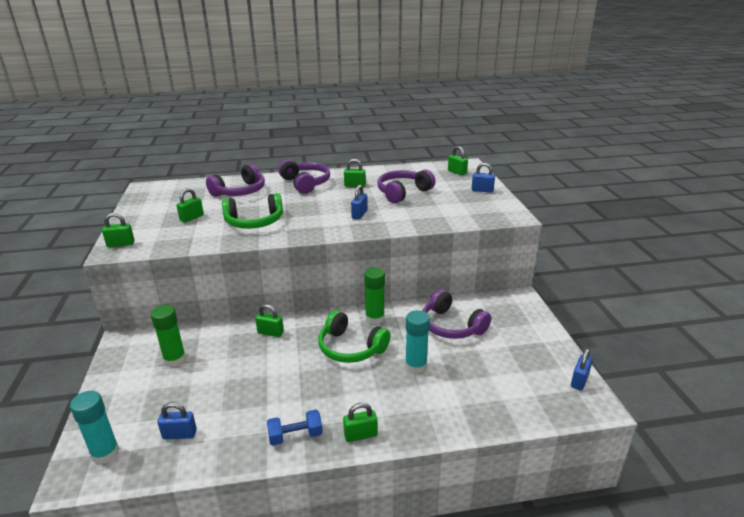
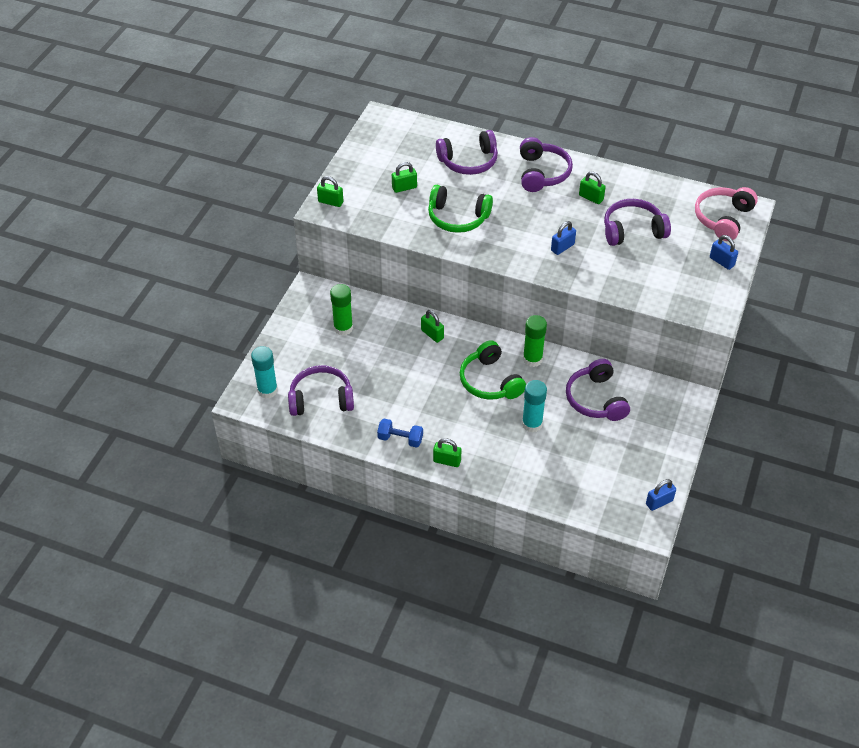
camera: 30 degrees right, 20 degrees up
blue padlock [158,402,197,439] -> purple headphones [288,365,354,416]
green padlock [448,146,468,175] -> pink headphones [695,187,758,241]

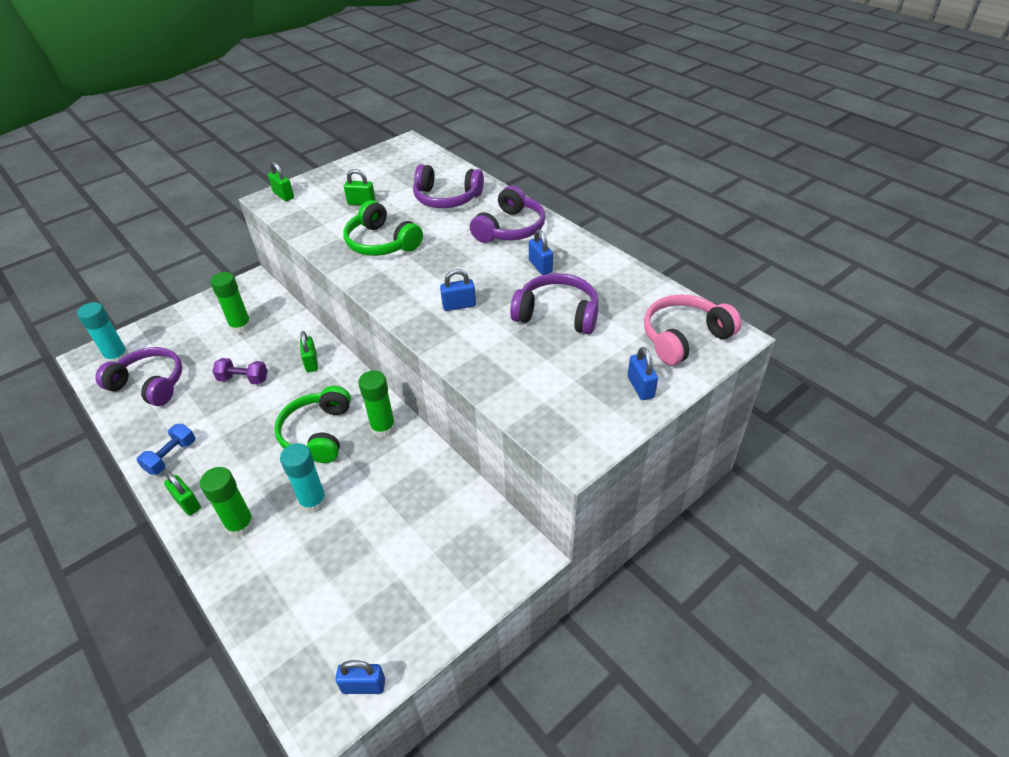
camera: 30 degrees right, 5 degrees down
blue dumbbell [377,419,423,448] -> blue dumbbell turned 75 degrees clockwise [137,424,195,475]
purple headphones [566,359,630,421] -> none
green padlock [579,171,606,204] -> blue padlock [529,229,553,275]
none -> green glue stick [200,467,255,537]
none -> purple dumbbell [212,358,268,385]

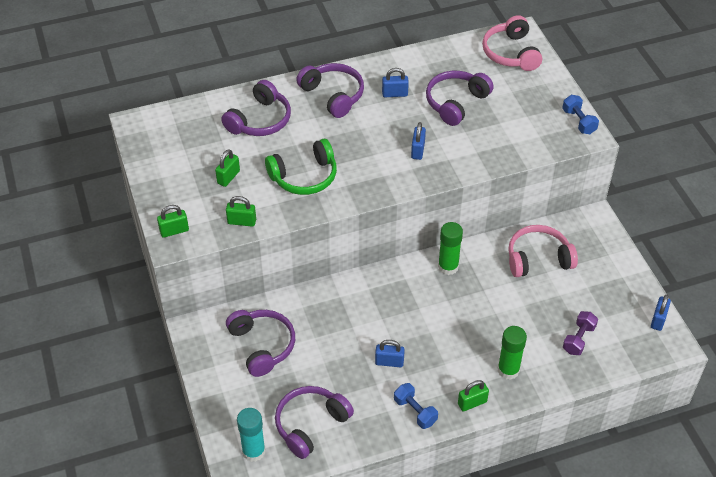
camera: 70 degrees left, 5 degrees up
green glue stick [210,272,252,334] -> purple headphones [226,310,295,377]
purple dumbbell [212,358,268,385] -> purple dumbbell moved to [563,311,598,355]
green headphones [274,386,351,463] -> none
turquoise glue stick [280,443,327,513] -> none
green padlock [300,331,318,372] -> green padlock moved to [226,196,256,227]
blue padlock [628,347,658,400] -> blue padlock moved to [375,340,405,367]
none -> pink headphones [508,225,578,277]
none -> blue dumbbell [562,95,599,134]

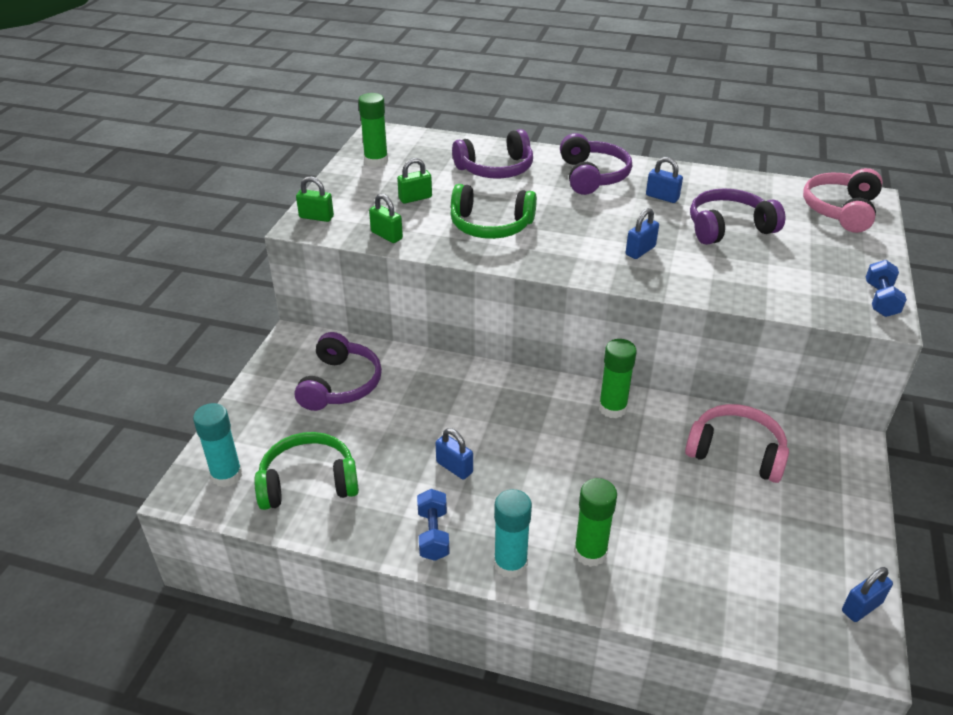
camera: 35 degrees right, 10 degrees down
purple headphones [275,386,354,459] -> green headphones [254,432,359,510]
green padlock [458,380,489,411] -> turquoise glue stick [494,489,532,578]
purple dumbbell [563,311,598,355] -> none
none -> green glue stick [358,93,388,167]

